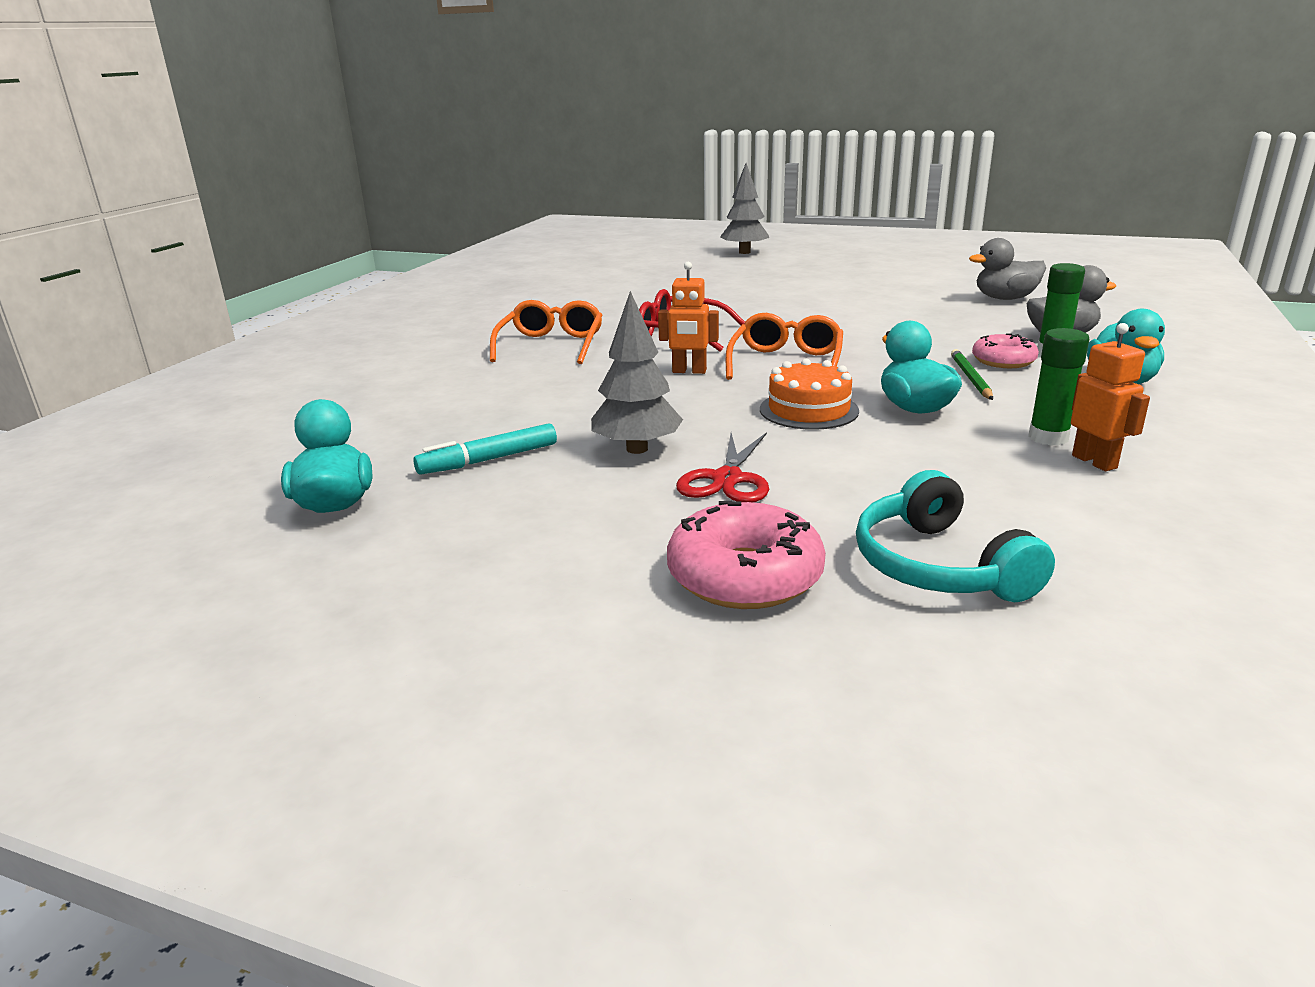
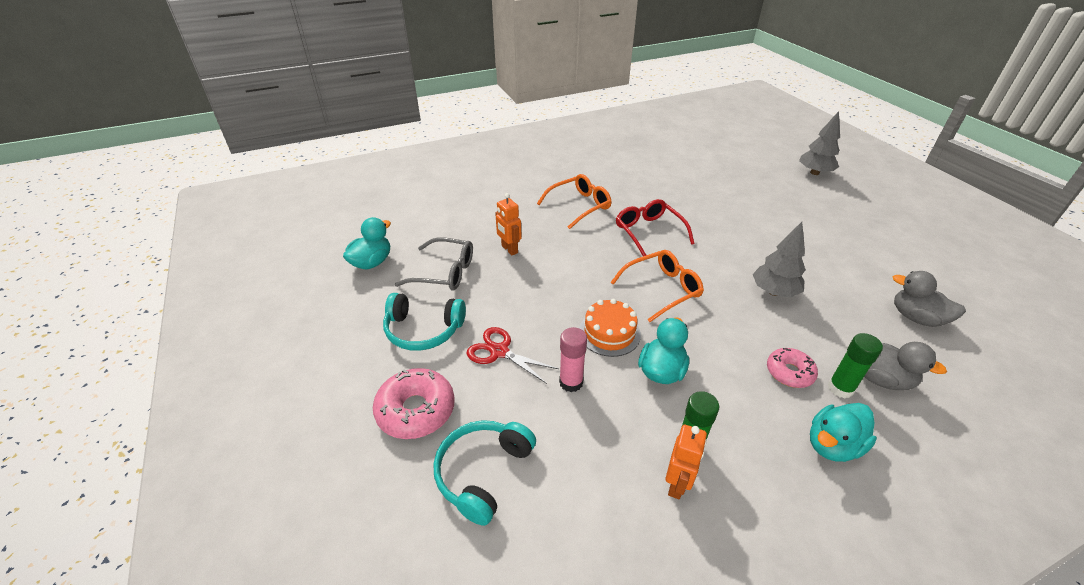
camera: 45 degrees right, 15 degrees up
turquoise marker [413,423,557,475] -> grey glasses [395,237,473,290]
grey tree [591,291,683,454] -> grey tree moved to [753,222,806,297]
orange robot [658,262,719,374] -> orange robot moved to [495,193,522,255]
red scissors [676,432,769,502] -> red scissors turned 60 degrees clockwise [466,327,559,384]
green pencil [951,349,993,400] -> none
none -> turquoise headphones [383,293,466,351]
none -> pink glue stick [559,327,587,392]

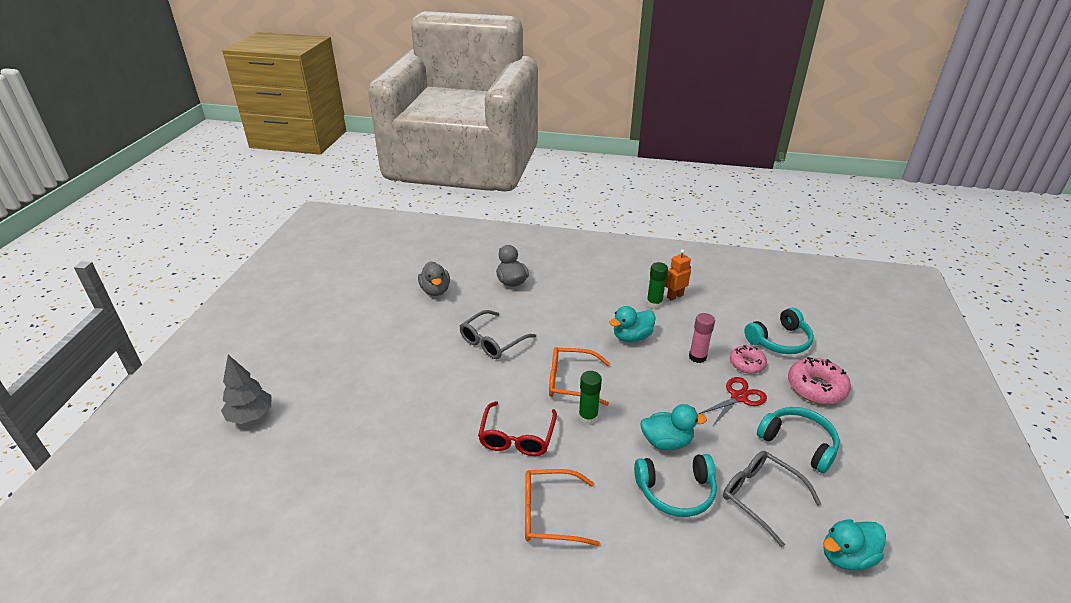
camera: 145 degrees left, 5 degrees down
red scissors [466,327,559,384] -> red scissors turned 105 degrees counterclockwise [698,377,767,427]
orange robot [495,193,522,255] -> turquoise headphones [634,454,717,517]
orange cake [579,299,641,357] -> none
grey tree [753,222,806,297] -> grey glasses [460,310,536,359]
pink donut [767,348,818,388] -> pink donut moved to [730,345,767,374]
turquoise duck [810,403,877,462] -> turquoise duck moved to [640,404,707,450]
green glue stick [828,333,883,398] -> green glue stick moved to [579,371,602,425]

